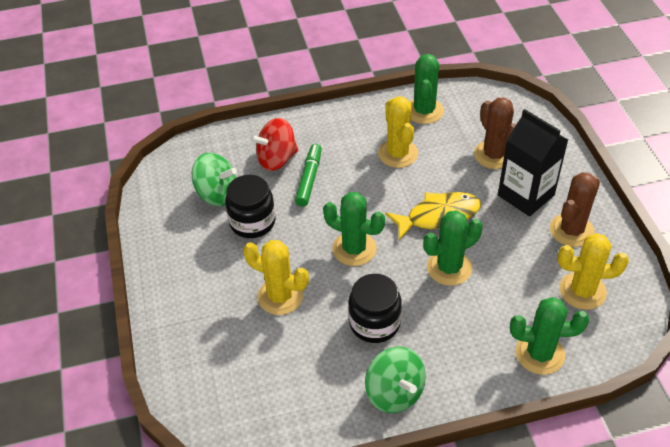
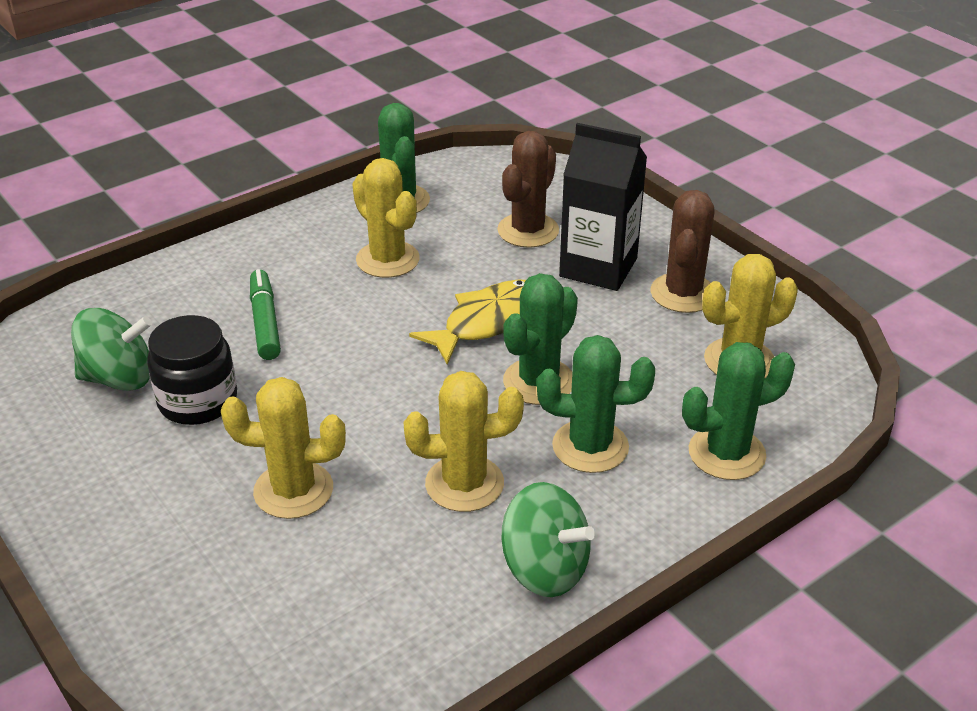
camera: 25 degrees left, 10 degrees down
red spinning top [250,118,298,171] -> none
green cactus [323,192,385,266] -> green cactus moved to [537,335,655,473]
black jar [348,274,402,343] -> yellow cactus [403,371,524,512]
brown cactus [474,97,516,169] -> brown cactus turned 75 degrees clockwise [497,131,559,248]

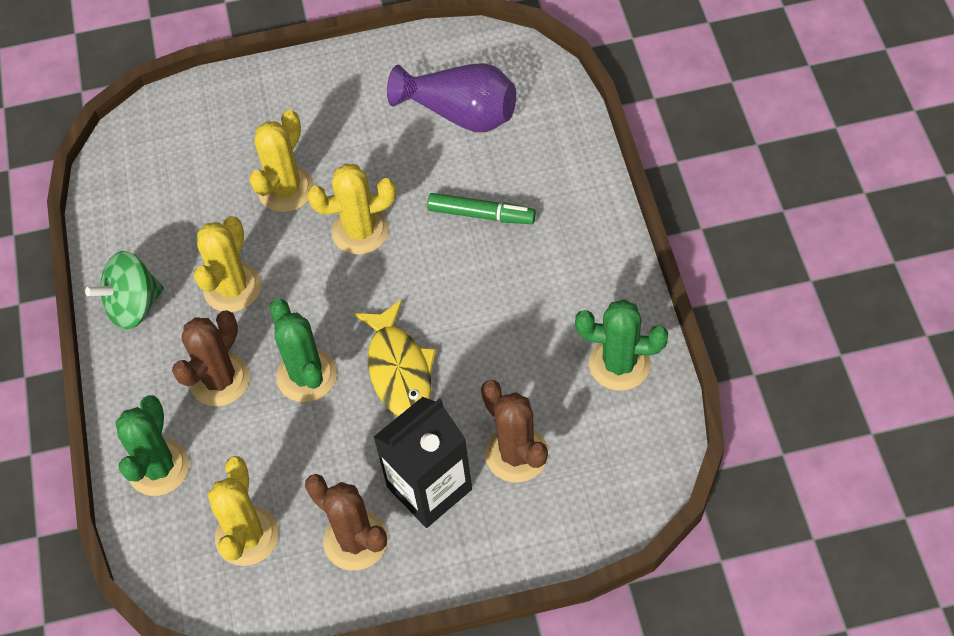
camera: 120 degrees right, 20 degrees up
green spinning top [71,308,152,391] -> purple vase [387,63,516,132]
black jar [147,315,237,425] -> none
yellow cactus [352,158,420,278] -> yellow cactus moved to [307,164,396,255]
green cactus [537,335,655,473] -> brown cactus [172,311,250,407]

